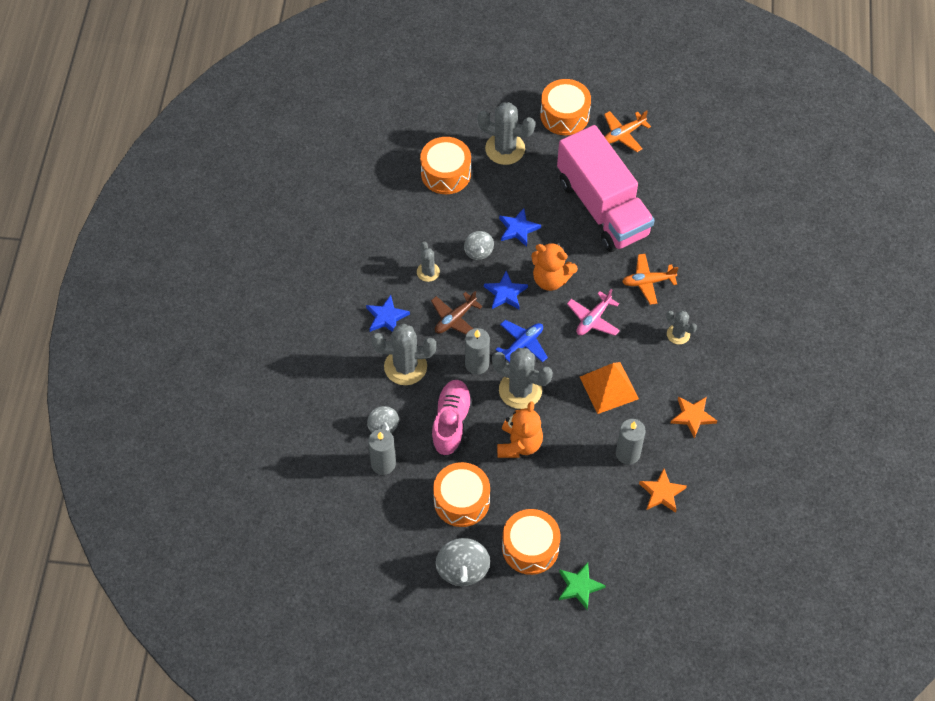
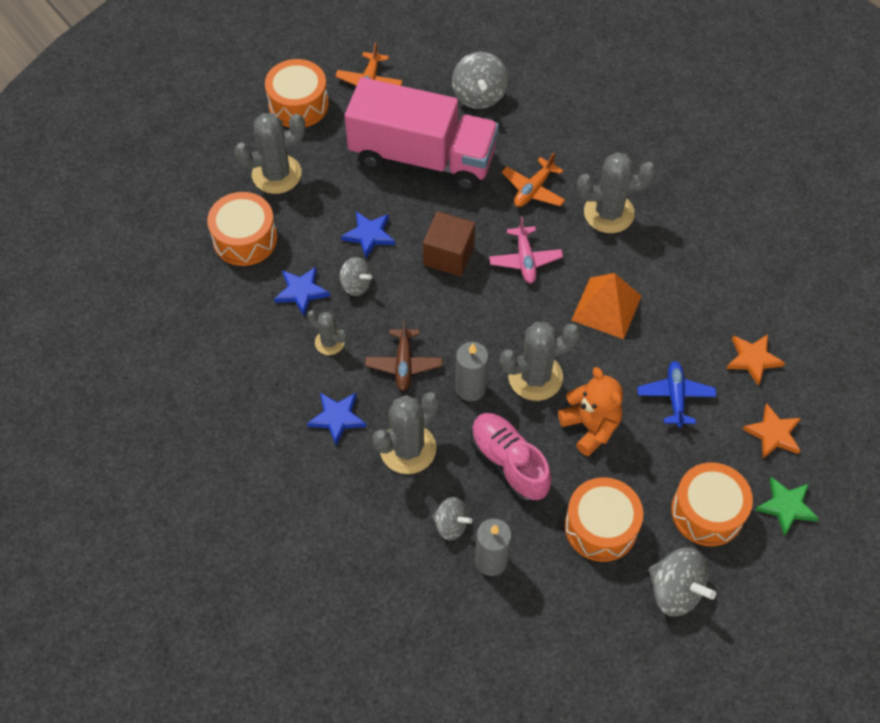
camera: 45 degrees left, 0 degrees up
blue star [484,271,528,309] -> blue star moved to [274,267,330,316]
blue plane [495,320,548,363] -> blue plane moved to [637,361,717,427]
orange teddy bear [531,242,578,291] -> brown cube [423,212,475,276]
grey candle [616,419,646,465] -> none
grey cactus [666,311,697,344] -> grey cactus [577,152,656,233], size x1.81
orange star [671,396,717,439] -> orange star moved to [742,404,801,459]
none -> grey spinning top [452,52,508,109]

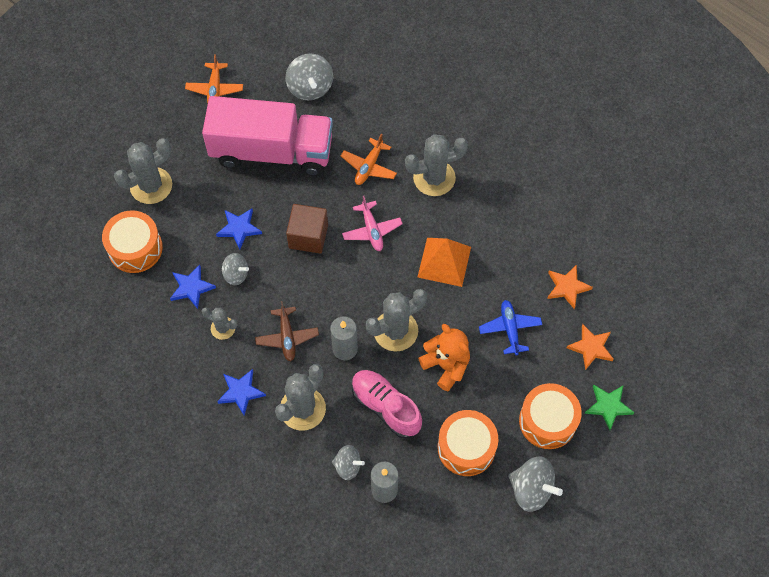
camera: 10 degrees left, 5 degrees up
orange drum [265,59,329,127] -> none

